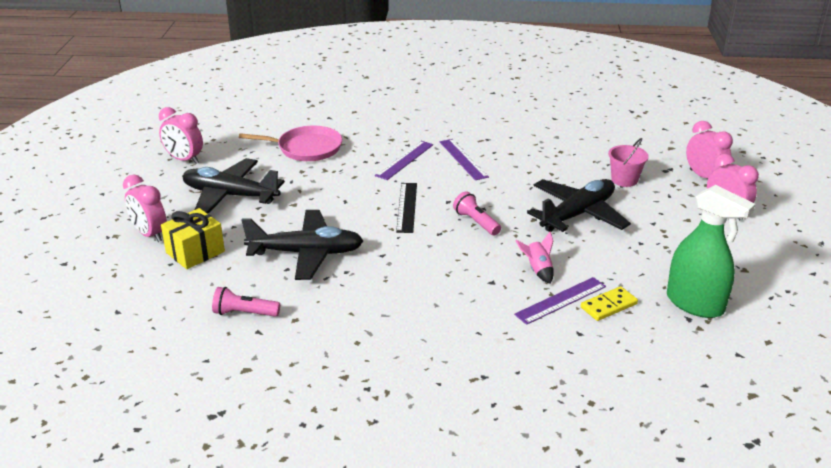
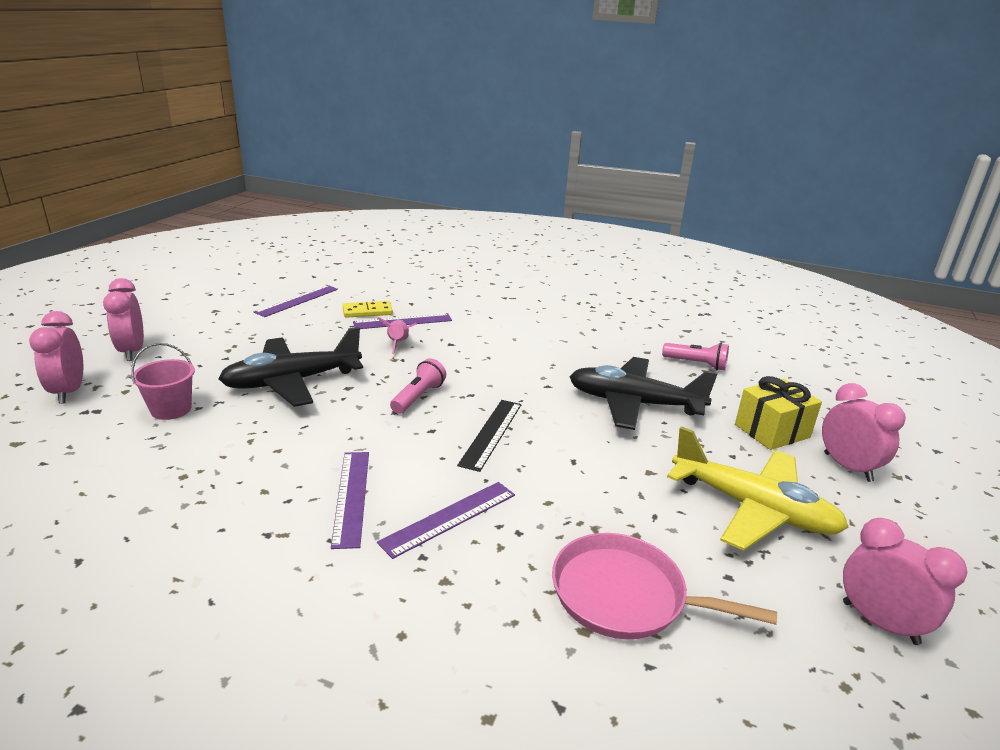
camera: 165 degrees left, 5 degrees down
black plane [182,158,285,214] -> yellow plane [667,426,849,551]
pink flashlight [453,191,501,235] -> pink flashlight turned 135 degrees counterclockwise [390,358,446,414]
green spray bottle [667,185,755,318] -> purple ruler [254,285,338,317]

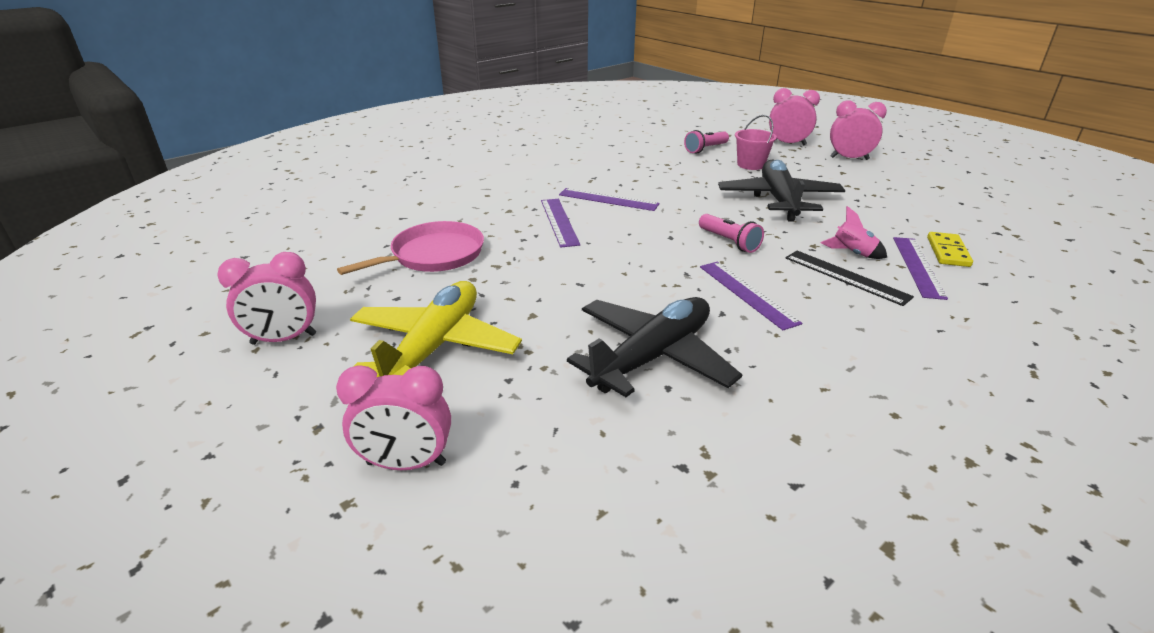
camera: 120 degrees right, 5 degrees up
purple ruler [254,285,338,317] -> purple ruler moved to [700,261,802,330]
black ruler [457,400,521,472] -> black ruler moved to [785,251,914,306]
pink flashlight [662,343,729,371] -> pink flashlight moved to [684,130,729,153]
yellow plane [667,426,849,551] -> yellow plane turned 135 degrees clockwise [350,281,522,377]
yellow gift [735,376,822,450] -> none

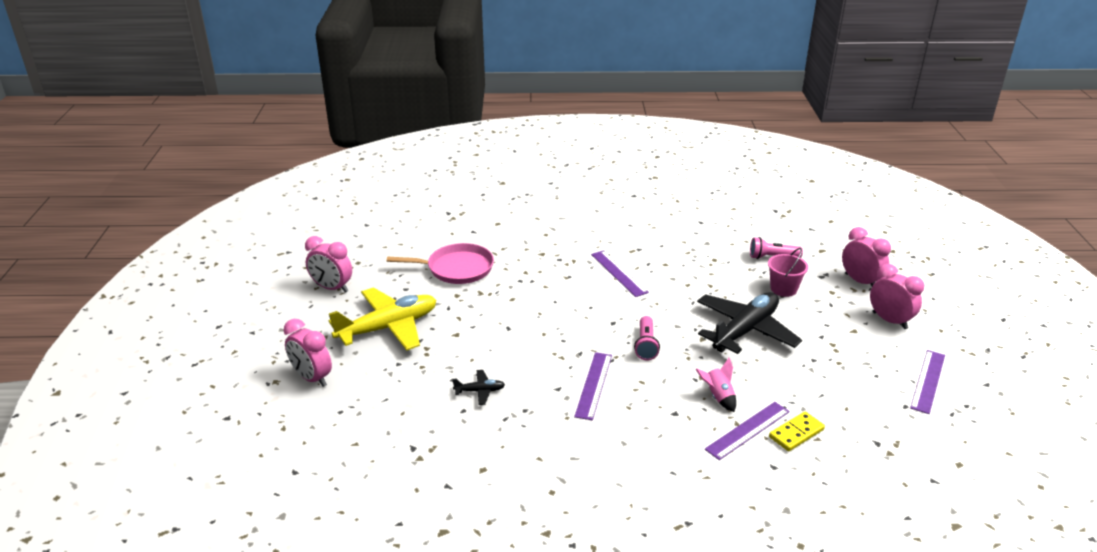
camera: 40 degrees right, 0 degrees up
purple ruler [541,199,580,247] -> purple ruler moved to [910,350,945,414]
black plane [567,297,743,397] -> black plane [452,370,505,405], size x0.43
black ruler [785,251,914,306] -> none

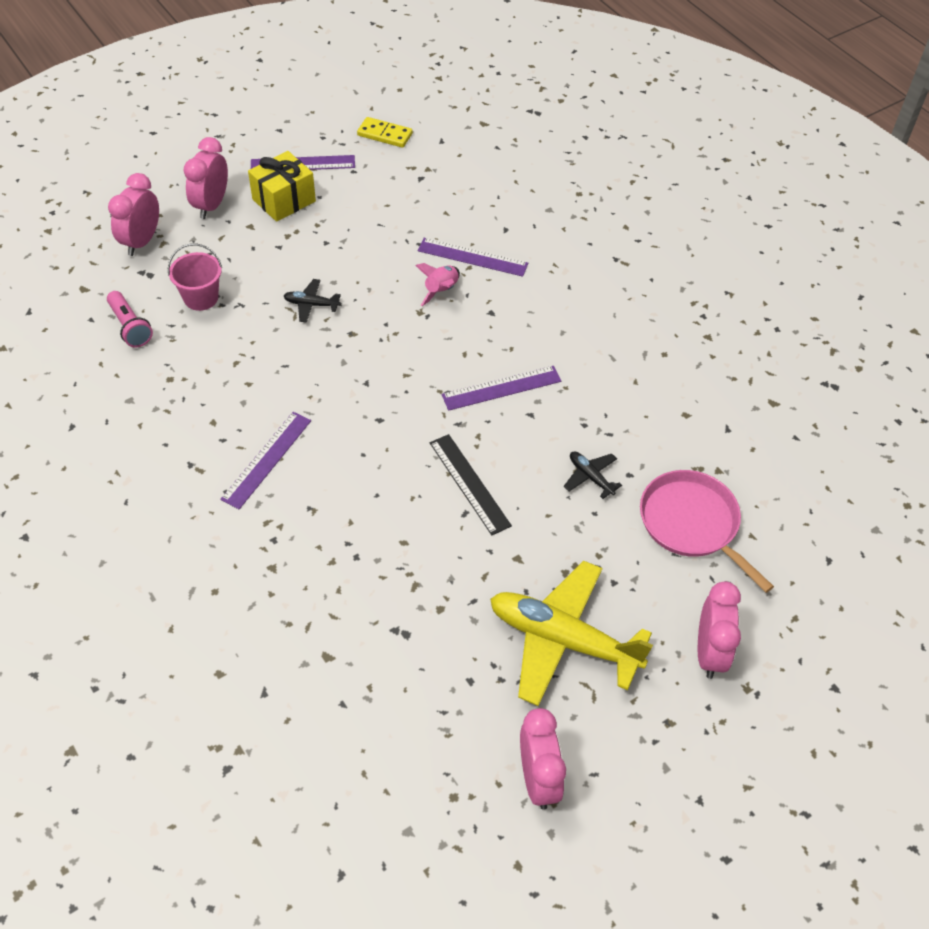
camera: 125 degrees left, 20 degrees up
pink pan [387,243,494,284] -> pink pan moved to [640,470,774,593]
pink flashlight [634,316,660,360] -> none
black plane [697,292,802,354] -> black plane [284,279,341,323], size x0.43
yellow domino [769,412,825,451] -> yellow domino moved to [357,117,413,148]
none -> yellow gift [248,151,316,222]
none -> black ruler [430,434,512,535]

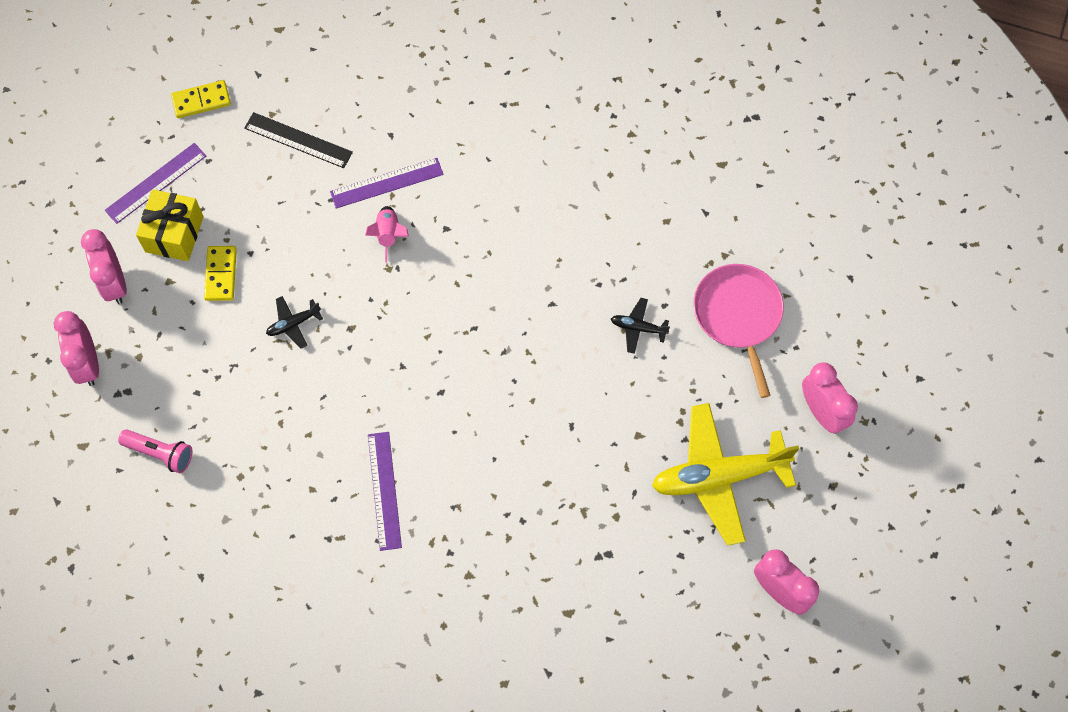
camera: 35 degrees left, 15 degrees up
pink bucket [168,244,222,311] -> none
black ruler [430,434,512,535] -> black ruler moved to [244,112,353,168]
purple ruler [442,366,561,411] -> none
pink pan [640,470,774,593] -> pink pan turned 60 degrees clockwise [693,264,784,398]
none -> yellow domino [204,246,237,301]

